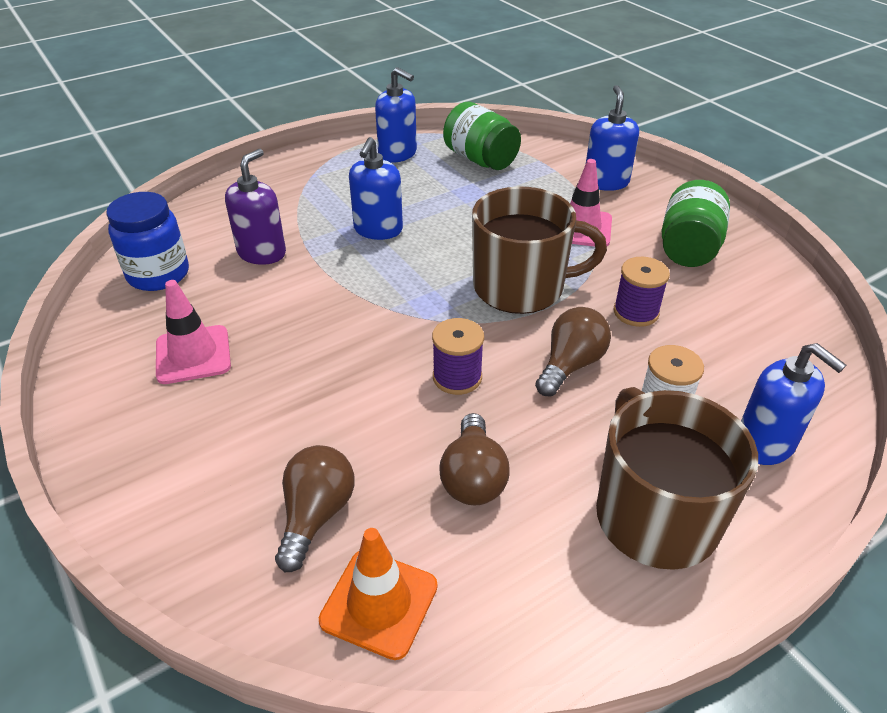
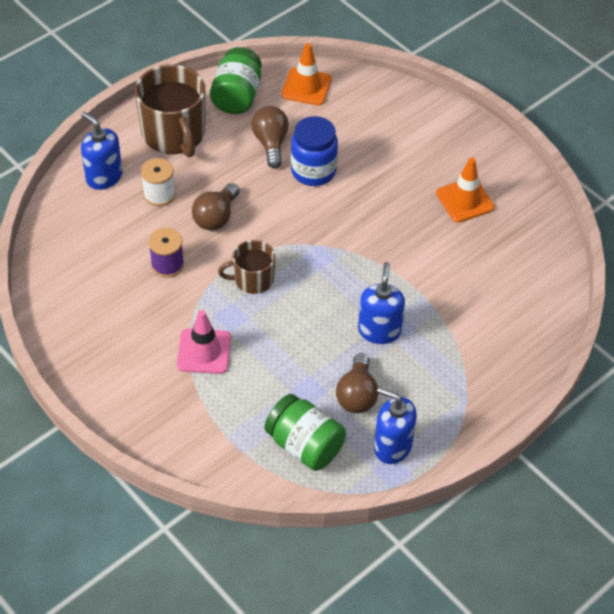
camera: 170 degrees right, 10 degrees up
blue jar [106,192,189,291] -> blue jar moved to [291,116,338,186]
pink traffic cone [156,280,231,384] -> orange traffic cone [436,157,495,223]
purple soap dispenser [225,149,286,265] -> none
brown light bulb [275,445,354,572] -> brown light bulb moved to [336,353,379,413]
purple spool [432,318,484,395] -> none
brown mug [472,186,607,314] -> brown mug [218,240,275,294], size x0.57
blue soap dispenser [586,85,639,191] -> none
green jar [662,180,730,267] -> green jar moved to [210,47,262,114]

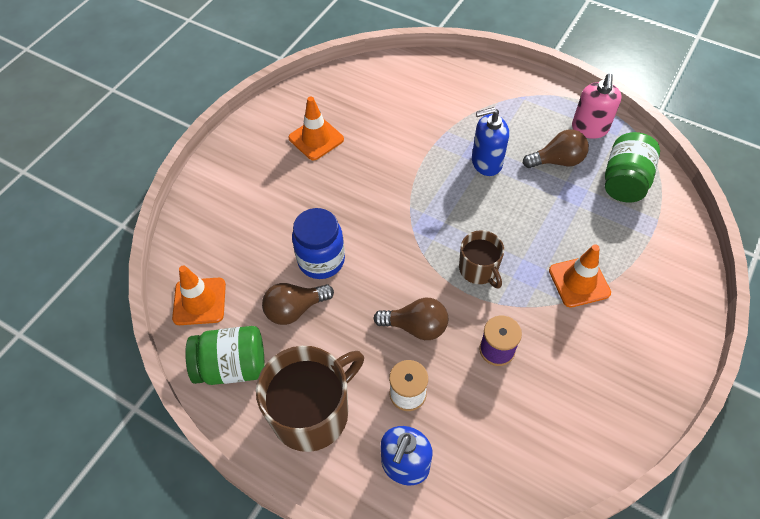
camera: 105 degrees left, 5 degrees up
pink traffic cone [177,310,231,374] -> orange traffic cone [549,244,611,308]
blue soap dispenser [374,387,417,464] -> pink soap dispenser [572,74,622,139]

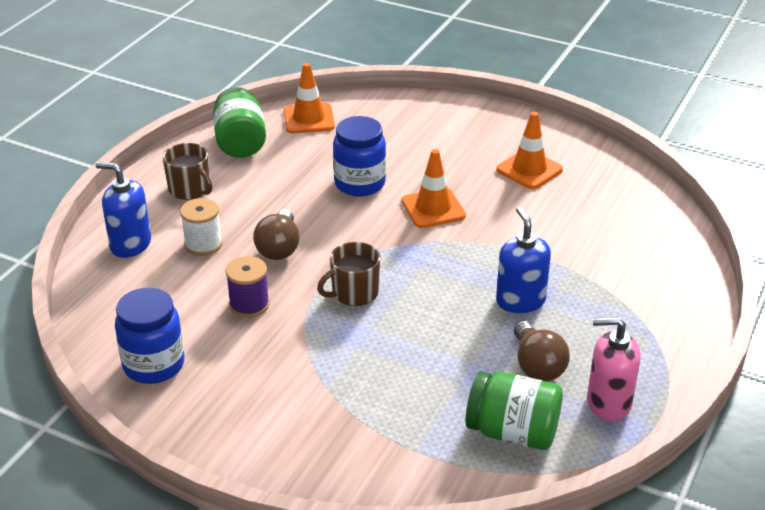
camera: 85 degrees right, 20 degrees down
brown mug [256,346,364,452] -> brown mug [162,143,213,200], size x0.57
brown light bulb [262,283,334,325] -> none
orange traffic cone [549,244,611,308] -> orange traffic cone moved to [402,149,466,228]
none -> blue jar [115,288,184,384]

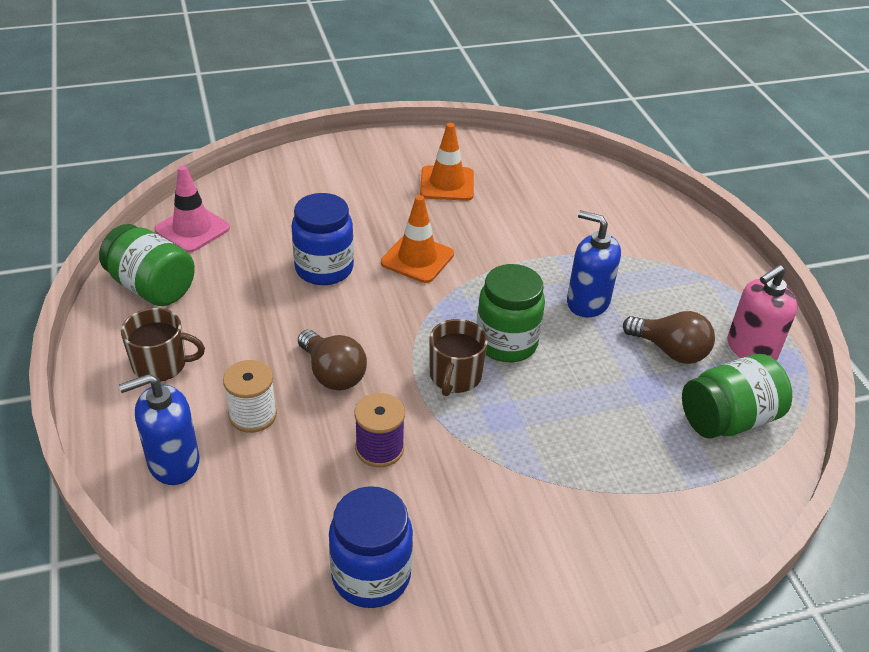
camera: 45 degrees left, 5 degrees up
orange traffic cone [284,63,335,133] -> pink traffic cone [154,165,230,253]
none -> green jar [476,264,545,362]

